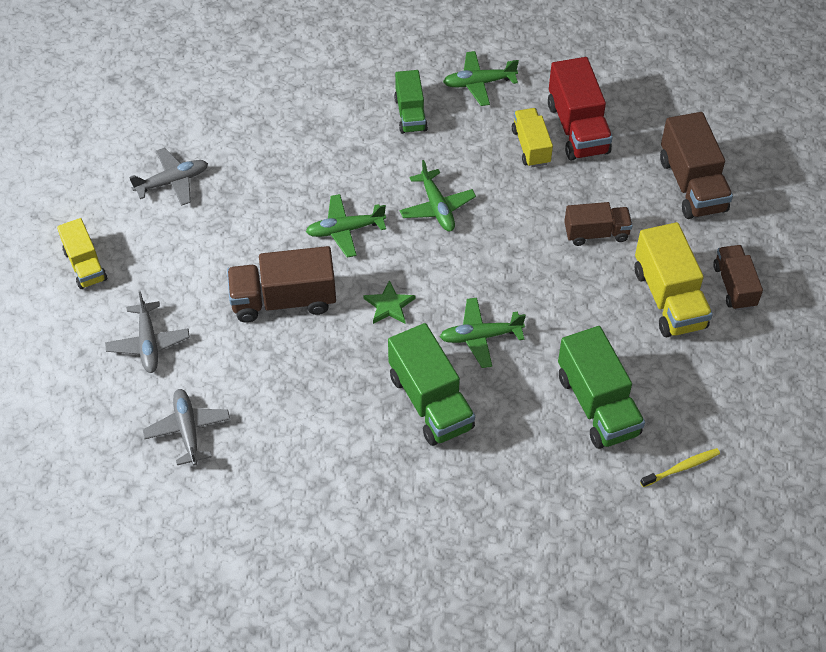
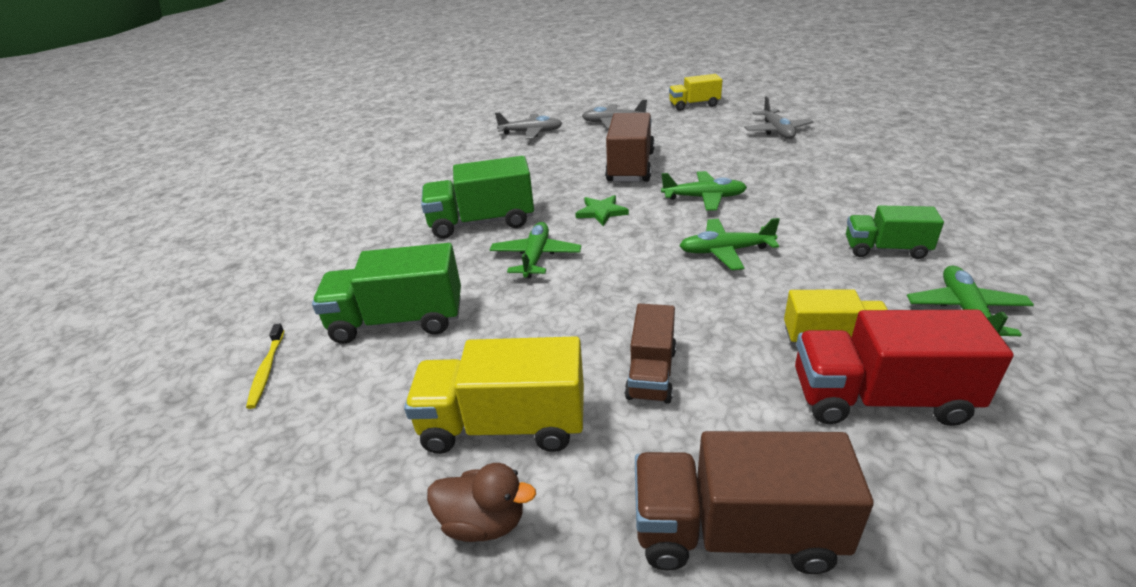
camera: 110 degrees right, 20 degrees down
green plane [306,194,386,258] -> green plane turned 90 degrees clockwise [661,171,747,211]
brown truck [713,245,763,310] -> brown duck [427,463,536,542]

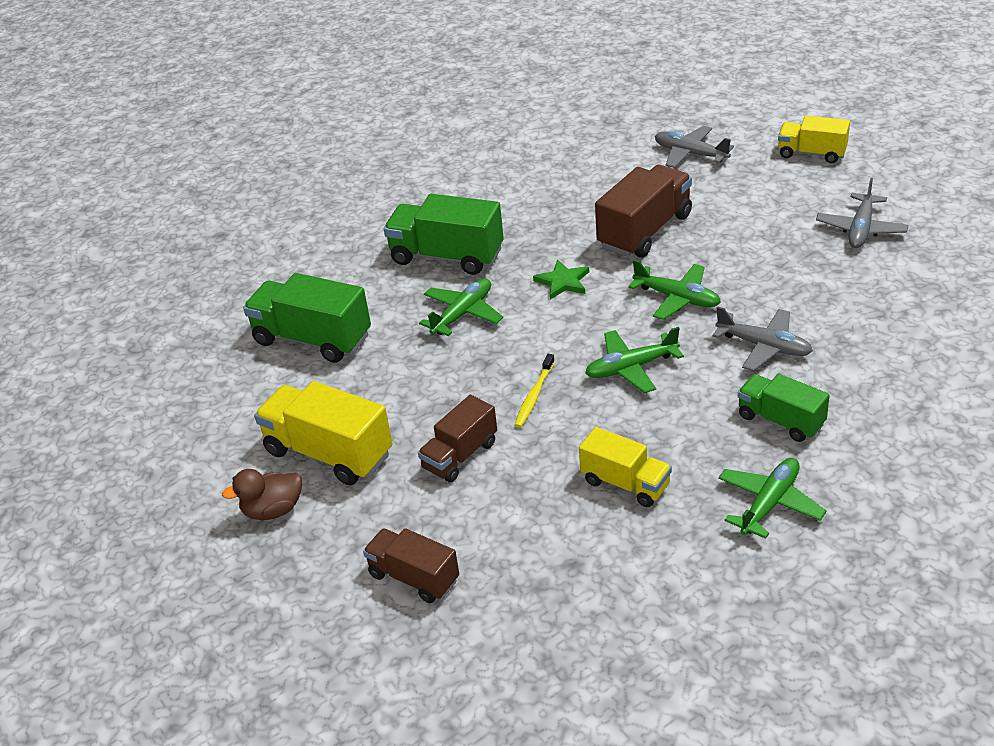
camera: 30 degrees right, 5 degrees up
yellow toothbrush [246,324,284,409] -> yellow toothbrush moved to [514,354,555,428]
brown duck [427,463,536,542] -> brown duck turned 120 degrees clockwise [222,469,302,520]
grey plane [495,113,562,139] -> grey plane moved to [712,306,813,371]
brown truck [635,431,874,574] -> brown truck [363,528,459,603], size x0.63
green plane [679,218,780,270] -> green plane turned 45 degrees counterclockwise [585,327,684,393]
red truck [795,310,1014,426] -> none

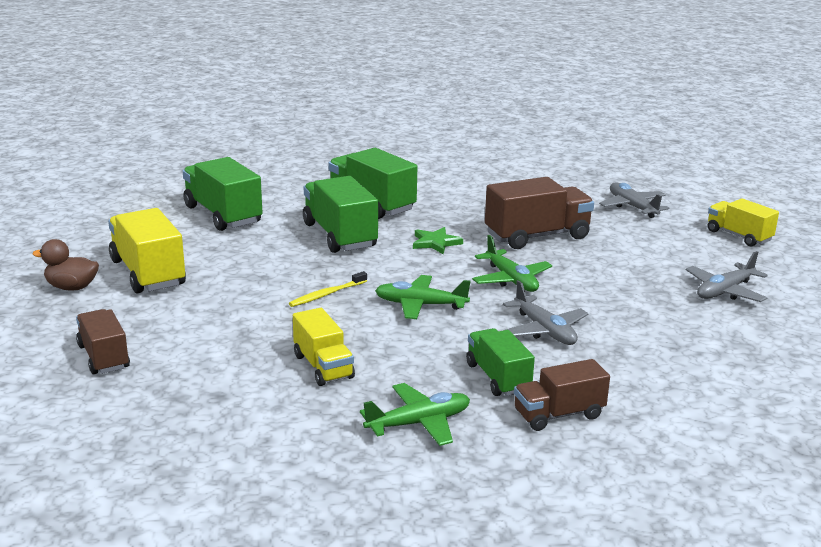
camera: 25 degrees right, 15 degrees down
brown truck [418,395,497,483] -> brown truck moved to [514,359,610,431]
green plane [419,278,503,336] -> green truck [303,176,378,253]

